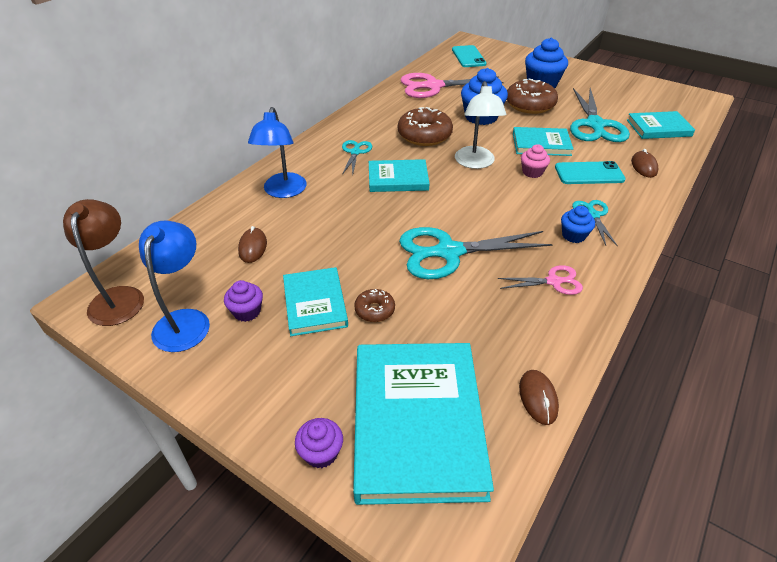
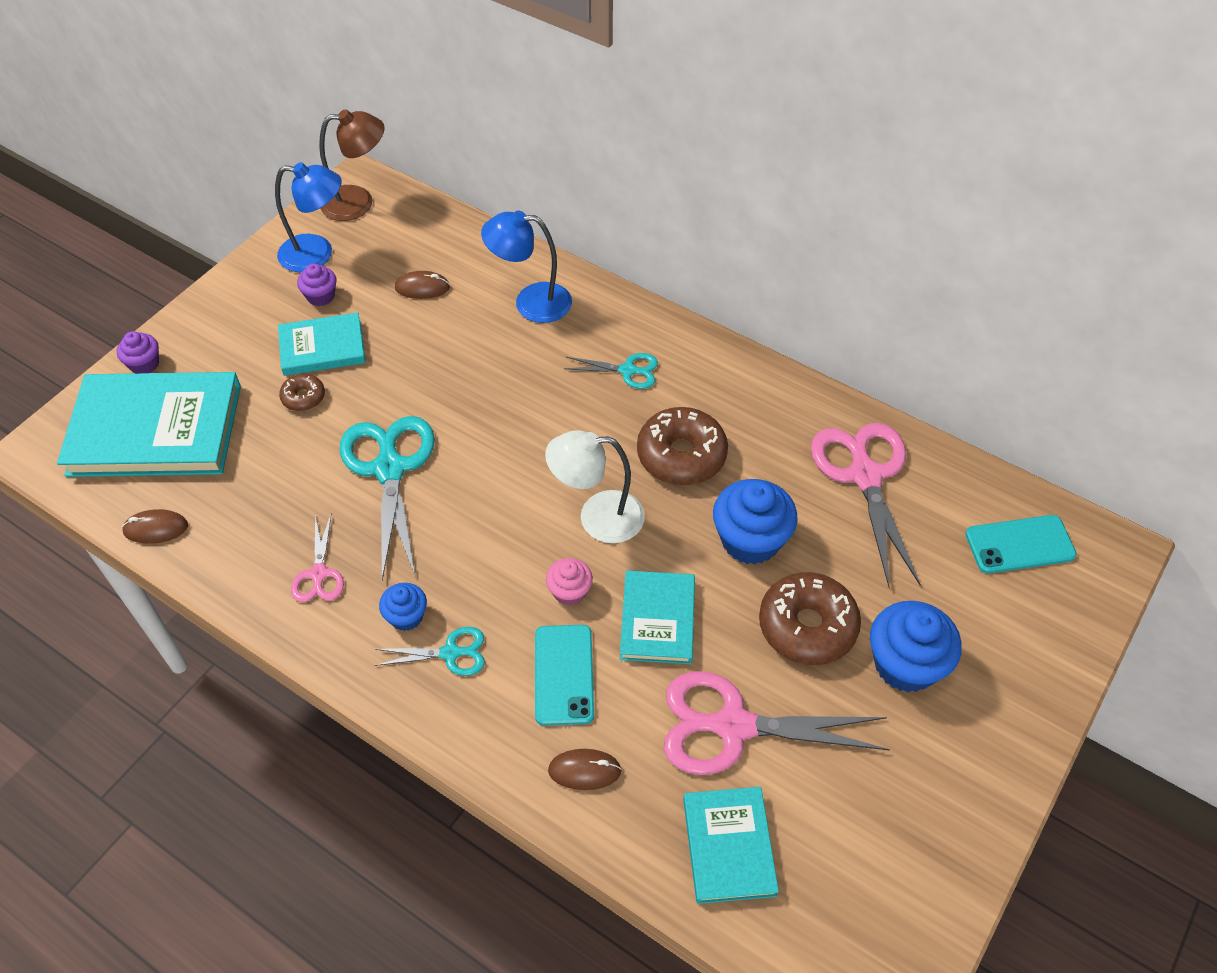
camera: 90 degrees right, 10 degrees up
turquoise book [369,159,430,192] -> none
turquoise scissors [570,88,630,142] -> pink scissors [664,671,890,775]

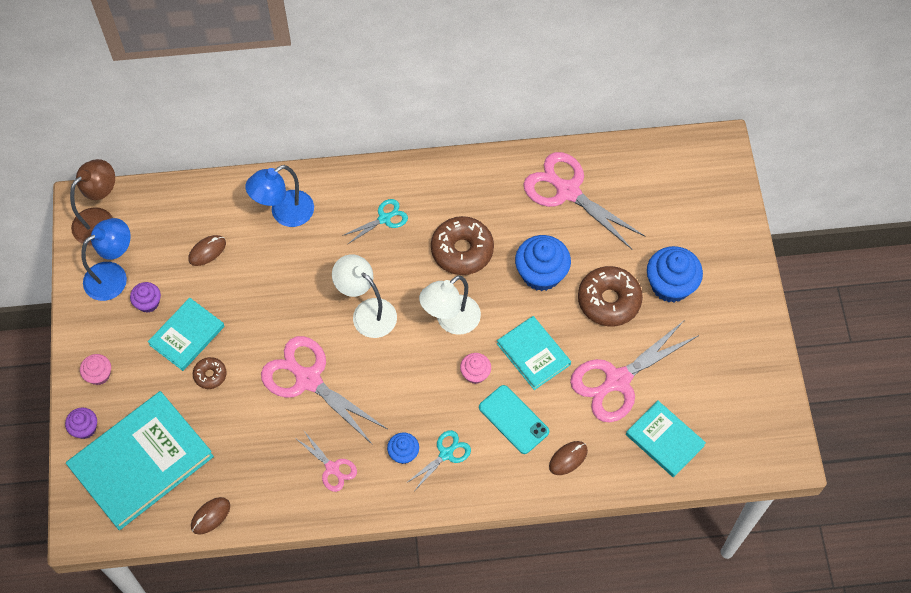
camera: 40 degrees left, 10 degrees up
turquoise scissors [340,416,435,580] -> pink scissors [261,336,387,445]
turquoise phone [965,515,1077,574] -> none
none -> pink cupcake [80,354,111,385]
none -> white lamp [332,254,397,338]

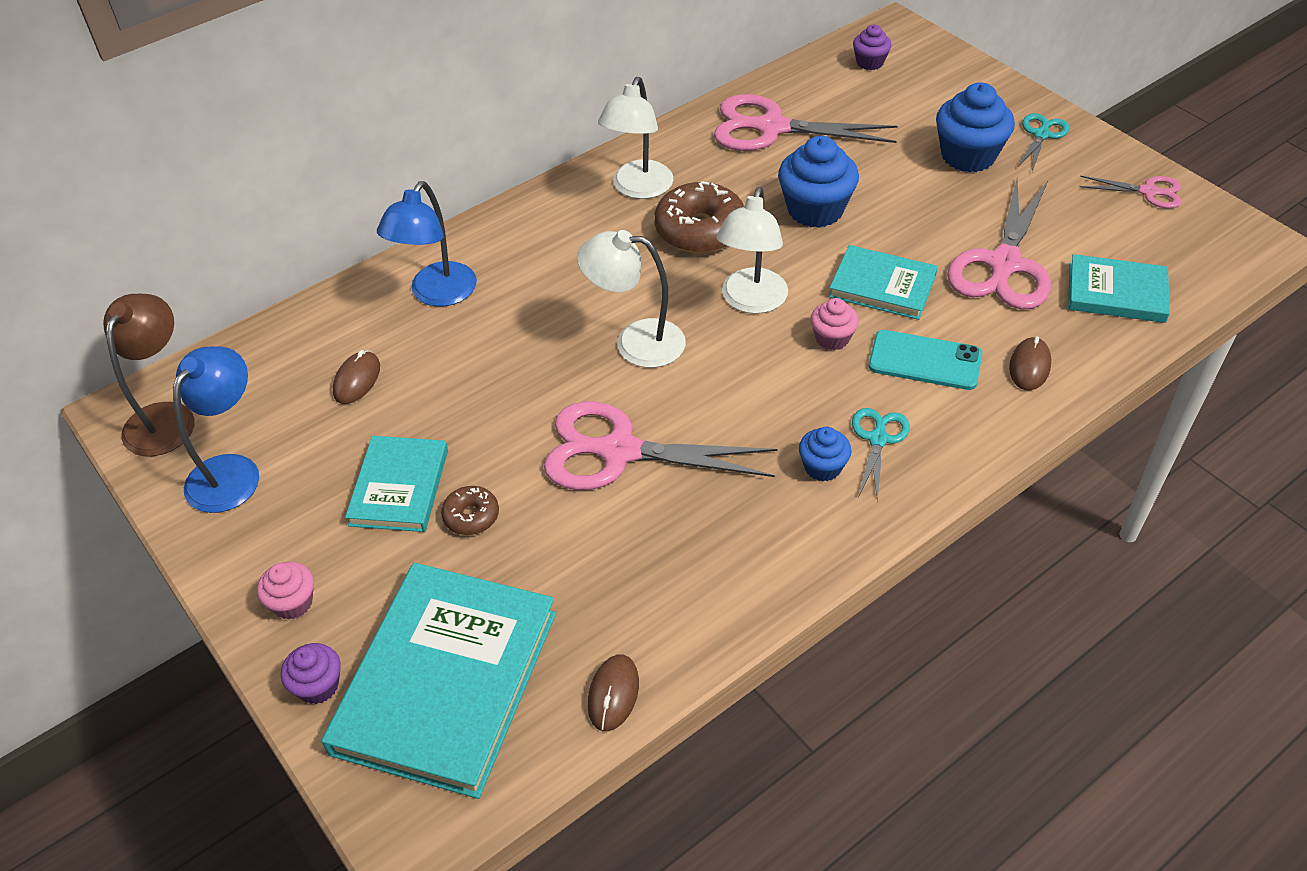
camera: 30 degrees left, 15 degrees down
purple cupcake [130,282,161,313] -> purple cupcake moved to [853,25,892,70]
pink scissors [295,431,357,492] -> pink scissors moved to [1080,176,1181,209]
turquoise scissors [342,199,408,244] -> turquoise scissors moved to [1017,113,1069,172]
brown donut [578,266,643,326] -> none
none -> white lamp [598,77,673,199]

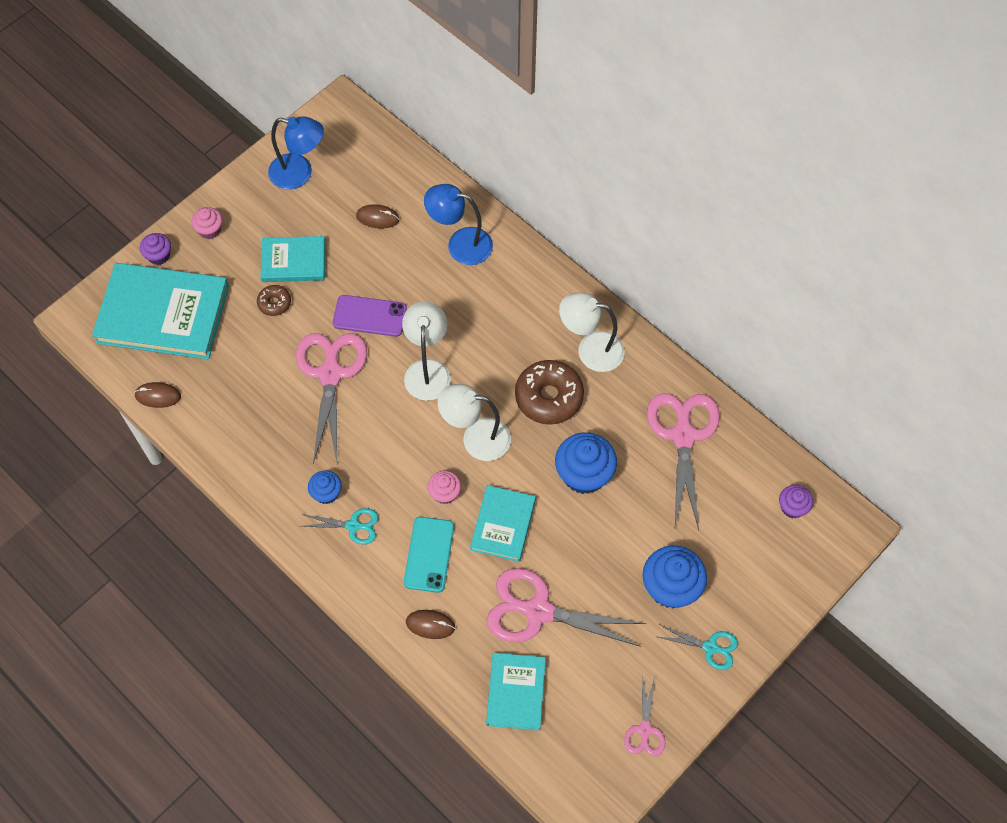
camera: 80 degrees right, 15 degrees up
brown lamp [103,294,195,456] -> none
none -> purple phone [333,295,407,337]

